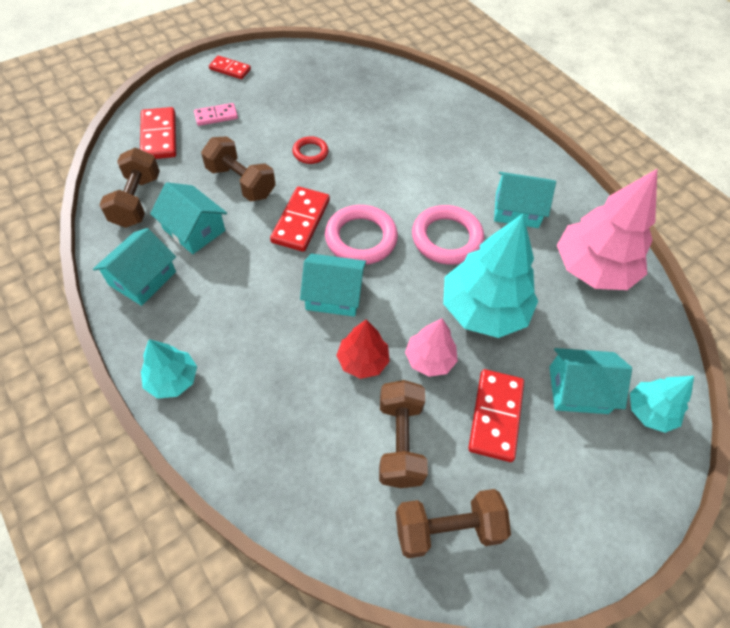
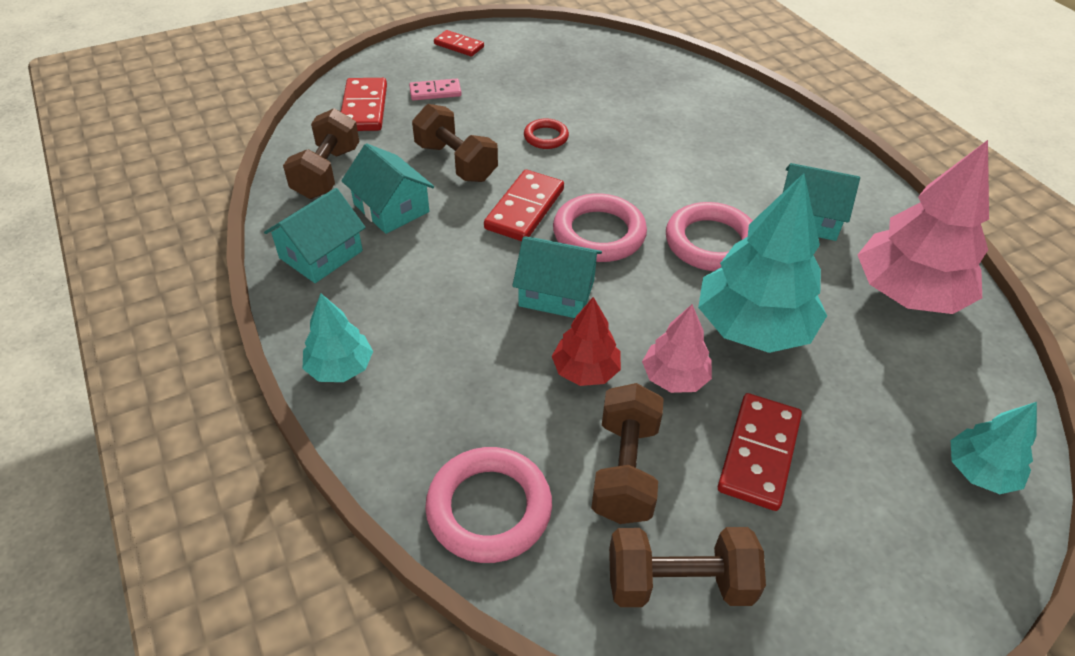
camera: 10 degrees right, 10 degrees down
turquoise house [549,348,632,414] -> none
none -> pink ring [425,447,552,563]

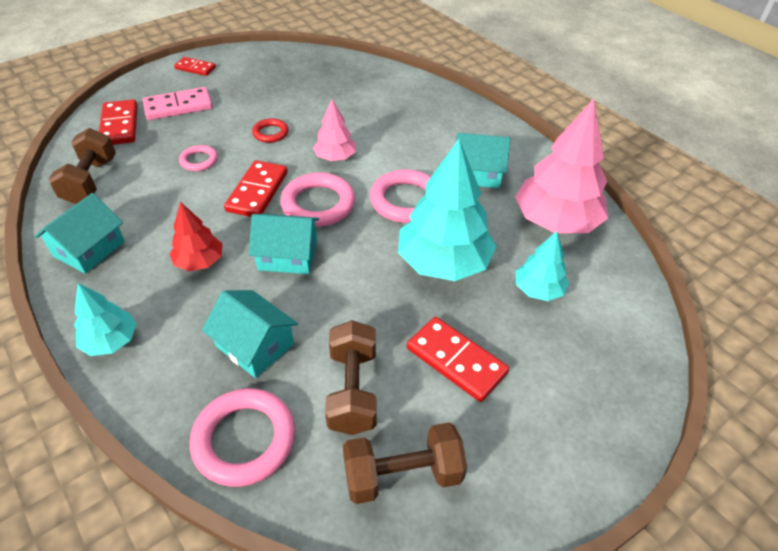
camera: 10 degrees left, 0 degrees up
turquoise house [341,143,434,234] -> turquoise house moved to [202,290,298,378]
pink domino [409,79,462,100] -> pink domino [143,87,212,120], size x1.59
brown dumbbell [412,104,498,182] -> pink ring [179,145,218,171]
red tree [552,297,621,386] -> red tree moved to [170,202,223,271]
pink tree [642,304,712,393] -> pink tree moved to [313,99,356,161]
red domino [718,393,802,511] -> red domino turned 60 degrees counterclockwise [407,317,509,402]
turquoise tree [951,402,1037,494] -> turquoise tree moved to [515,231,569,301]

